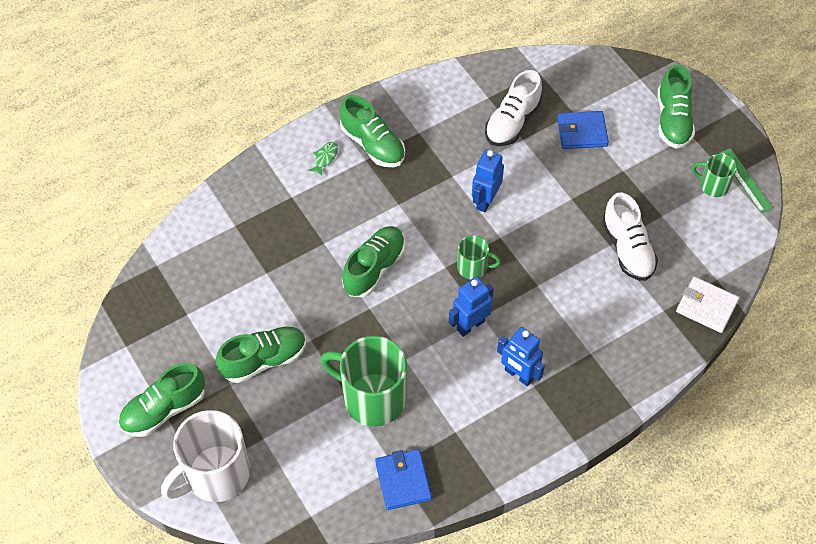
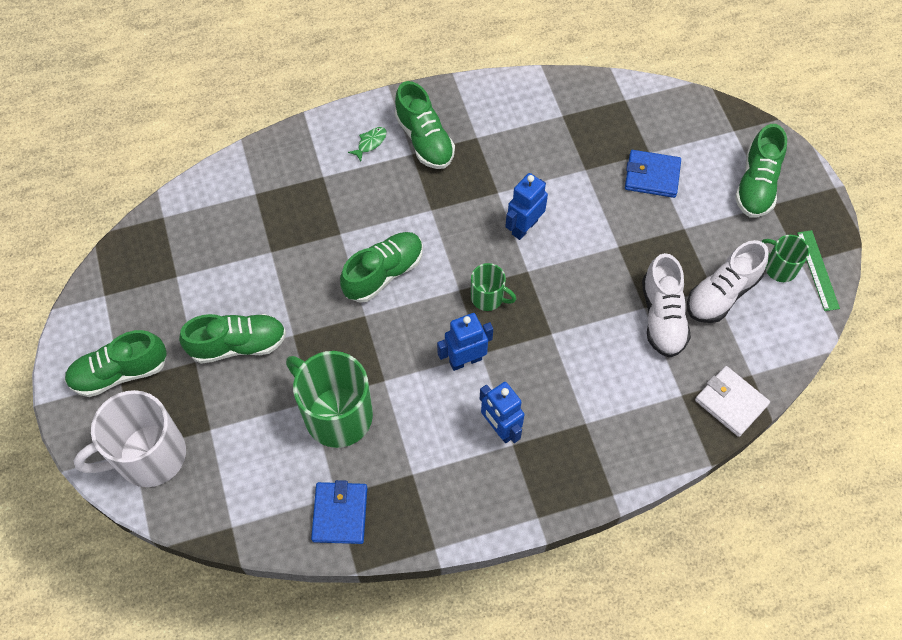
camera: 15 degrees right, 5 degrees up
white shoe [485,70,542,146] -> white shoe moved to [687,240,769,323]

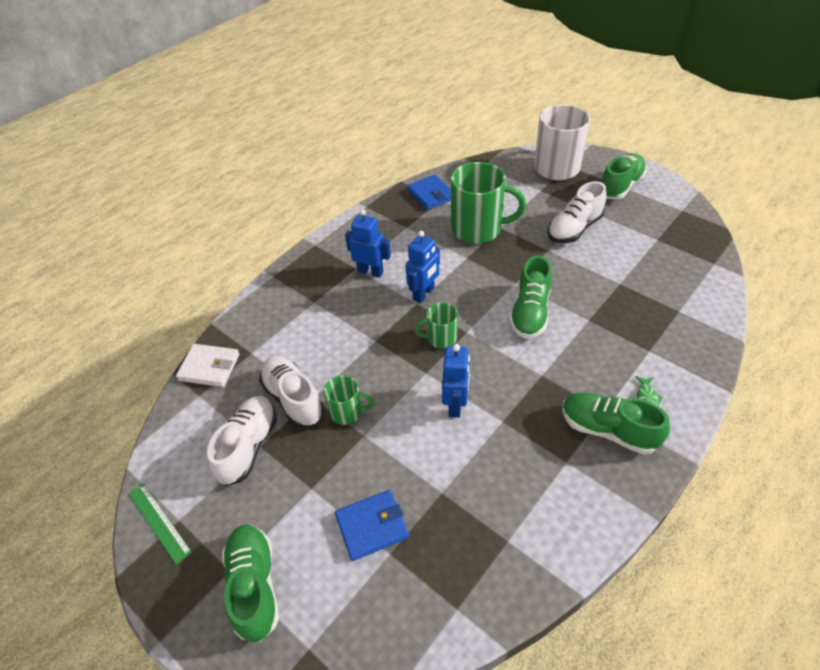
camera: 150 degrees right, 15 degrees down
green shoe [179,314,286,364] -> white shoe [547,181,606,243]
green mug [761,235,810,282] -> green mug moved to [324,375,374,425]

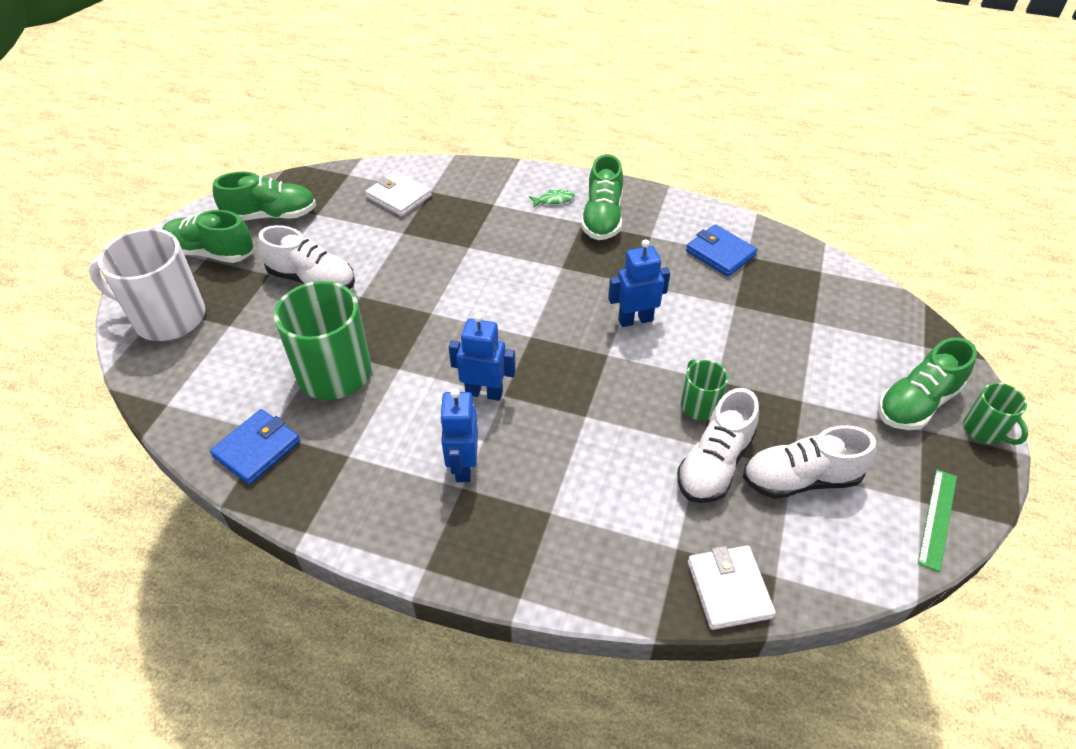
camera: 115 degrees left, 0 degrees up
blue wallet [335,490,409,561] -> blue wallet moved to [686,224,757,277]
green mug [414,303,458,349] -> green mug moved to [963,383,1028,445]
green shoe [509,256,552,339] -> green shoe moved to [213,171,316,221]
none -> white wallet [365,171,432,217]

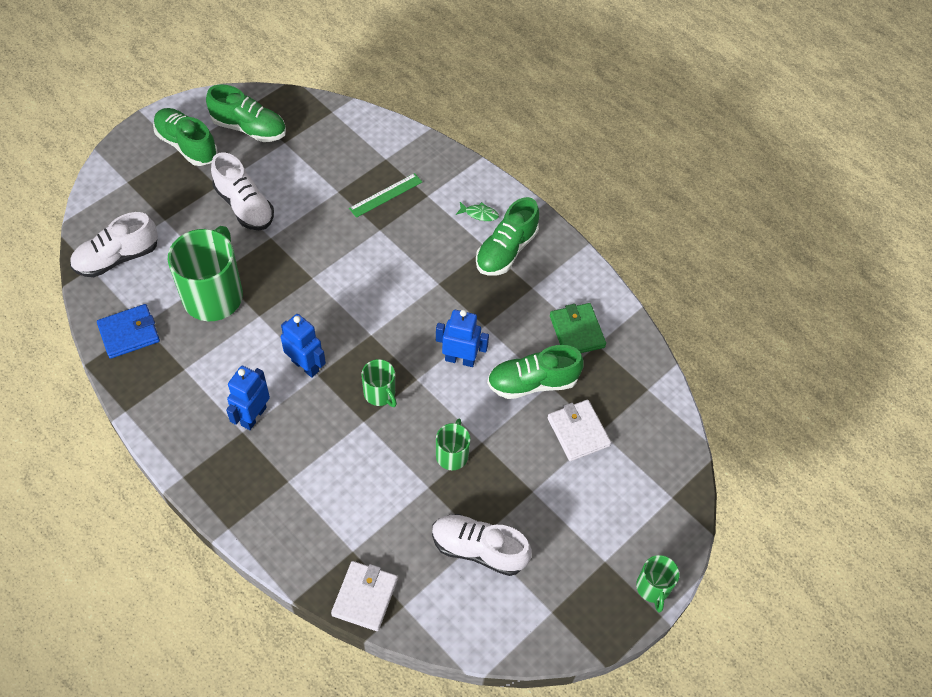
camera: 25 degrees right, 10 degrees up
white mug [88,228,205,341] -> none
white wallet [365,171,432,217] -> white wallet moved to [547,400,611,461]
white shoe [677,388,759,503] -> white shoe moved to [70,212,158,277]
blue wallet [686,224,757,277] -> green wallet [550,303,606,353]
green shoe [878,337,977,430] -> green shoe moved to [487,345,584,399]
green ruler [918,469,957,572] -> green ruler moved to [349,173,422,218]
none -> green mug [362,359,397,407]

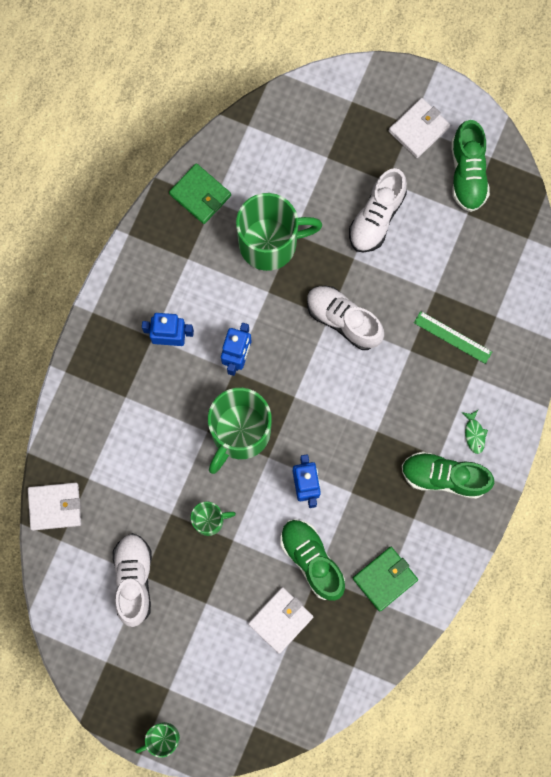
camera: 70 degrees right, 20 degrees up
white shoe [70,212,158,277] -> white shoe moved to [307,286,384,350]
blue wallet [97,304,160,359] -> green wallet [169,163,231,224]
green shoe [153,108,218,166] -> white wallet [389,98,450,158]
green mug [362,359,397,407] -> green mug [208,388,272,474], size x1.97

